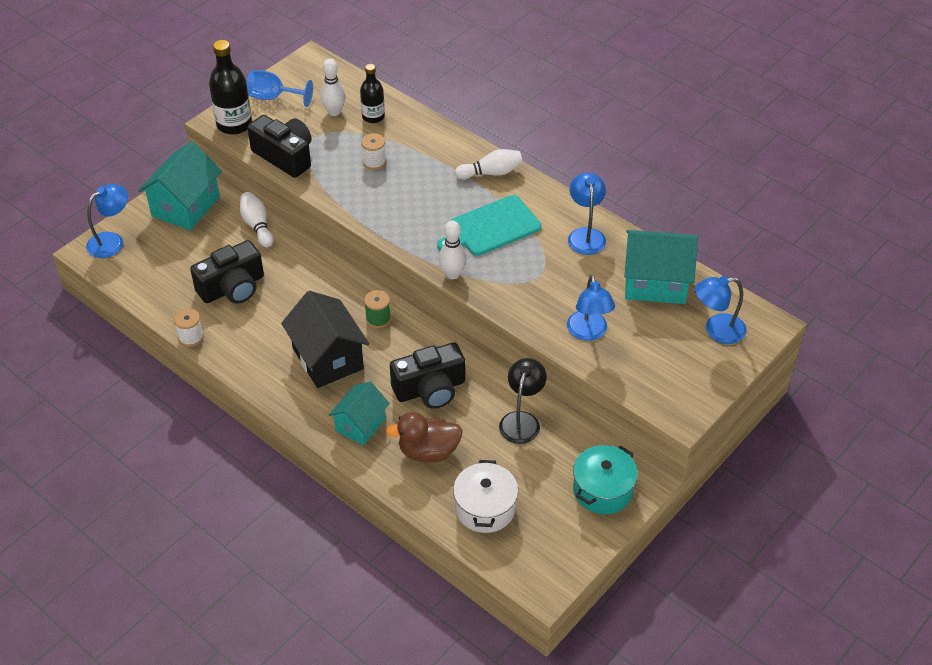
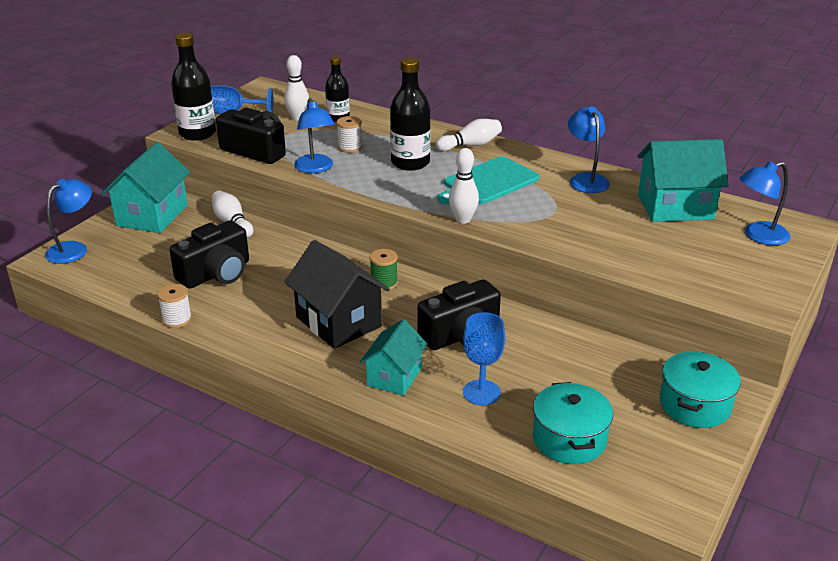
camera: 10 degrees left, 15 degrees down
brown duck [386,412,463,463] -> blue goblet [463,312,505,406]
white pot [453,460,518,533] -> turquoise pot [533,382,613,464]
black lamp [499,358,547,444] -> none
blue lamp [567,275,615,341] -> blue lamp moved to [294,98,335,173]
none -> black bottle [390,57,431,171]

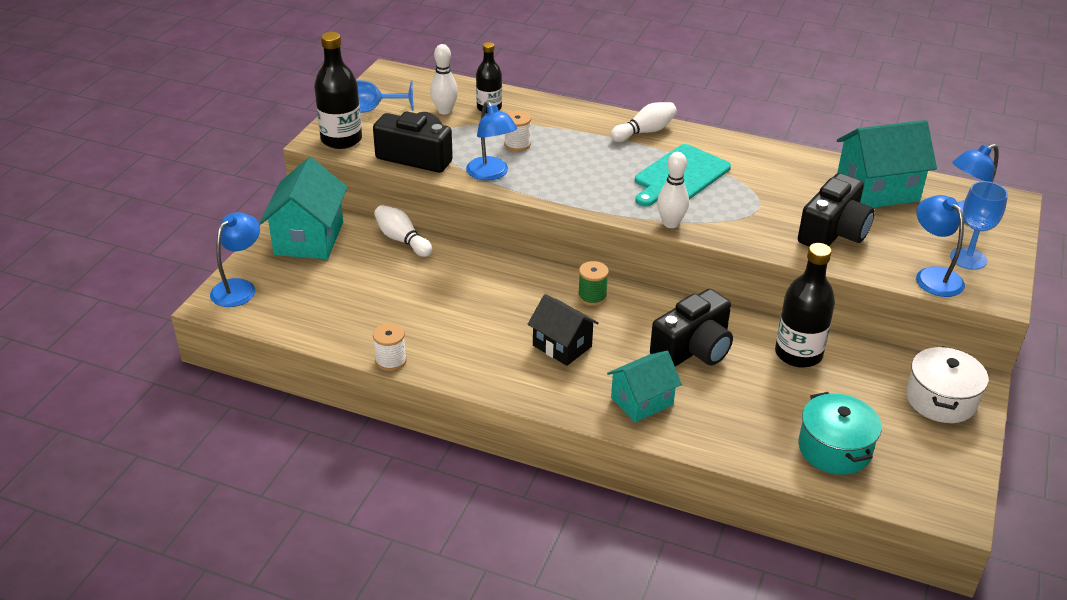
camera: 10 degrees left, 5 degrees up
black camera [169,221,249,289] -> black camera moved to [798,173,875,246]
black house [284,240,390,349] -> black house [528,294,599,366], size x0.64
turquoise house [360,319,428,396] -> turquoise house turned 45 degrees clockwise [607,351,682,422]
black bottle [390,57,431,171] -> black bottle moved to [775,243,835,368]
blue goblet [463,312,505,406] -> blue goblet moved to [950,181,1008,270]
blue lamp [568,106,610,193] -> blue lamp moved to [916,195,965,297]
turquoise pot [660,352,741,428] -> white pot [906,346,989,423]

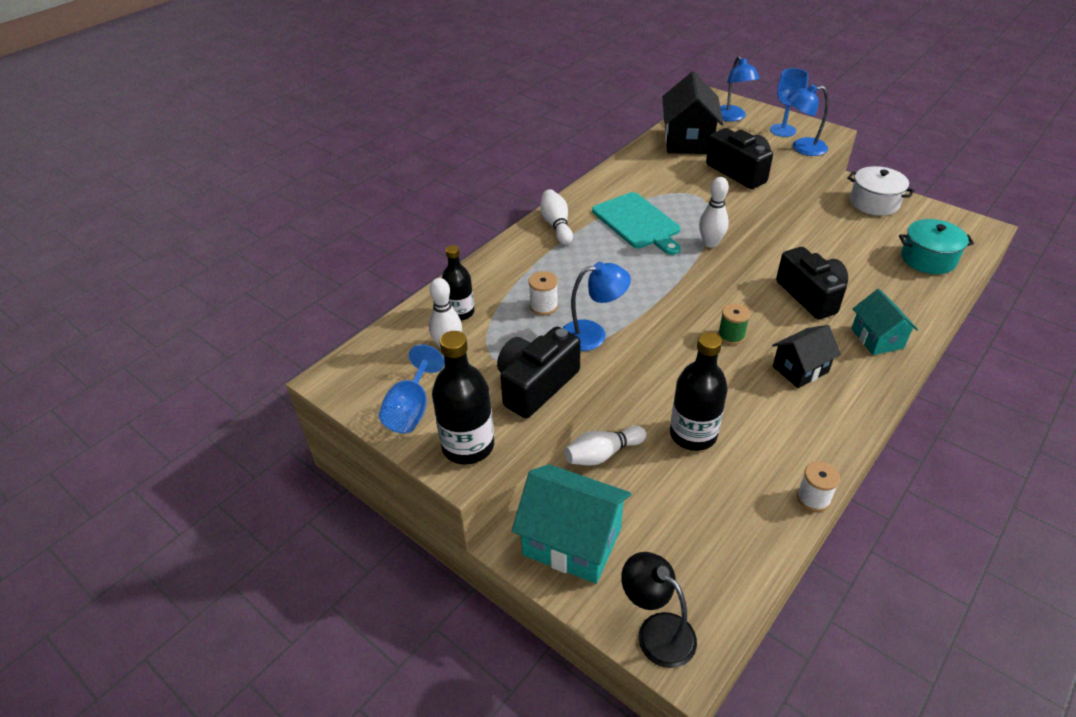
camera: 70 degrees left, 5 degrees up
blue lamp [210,212,260,307] -> black lamp [621,552,697,668]
black bottle [775,243,835,368] -> black bottle moved to [670,332,728,451]
turquoise house [837,120,937,208] -> black house [662,71,724,154]

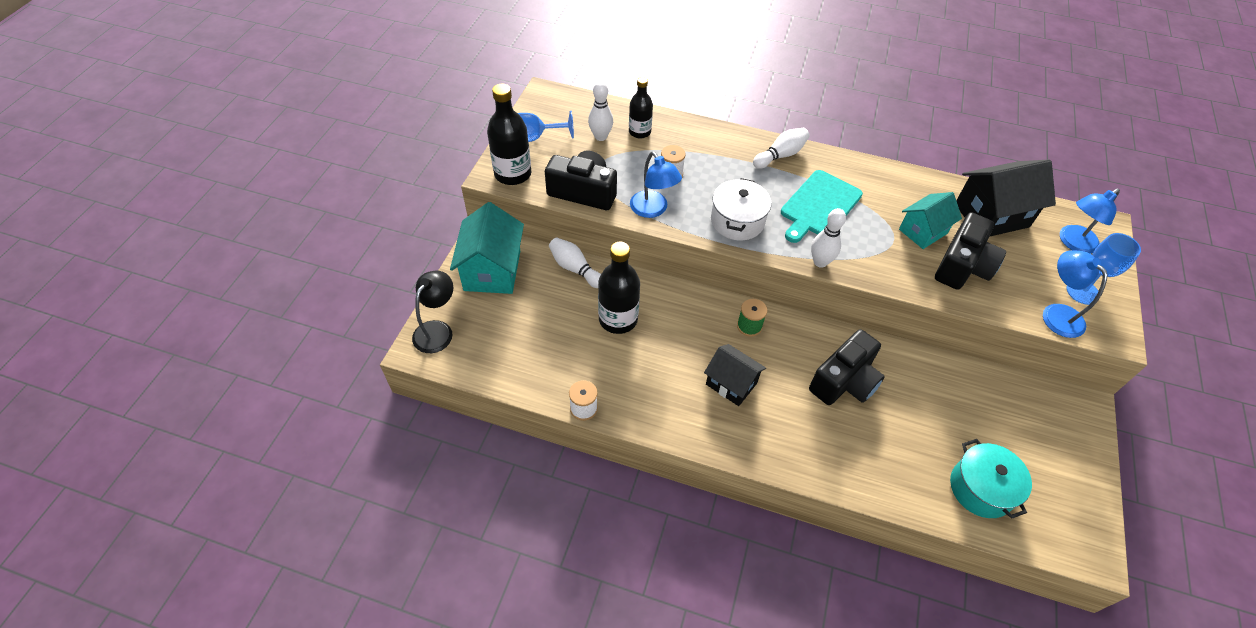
camera: 65 degrees right, 10 degrees up
white pot [847,166,915,216] -> white pot moved to [711,178,771,240]
turquoise house [851,289,918,355] -> turquoise house moved to [899,192,962,249]

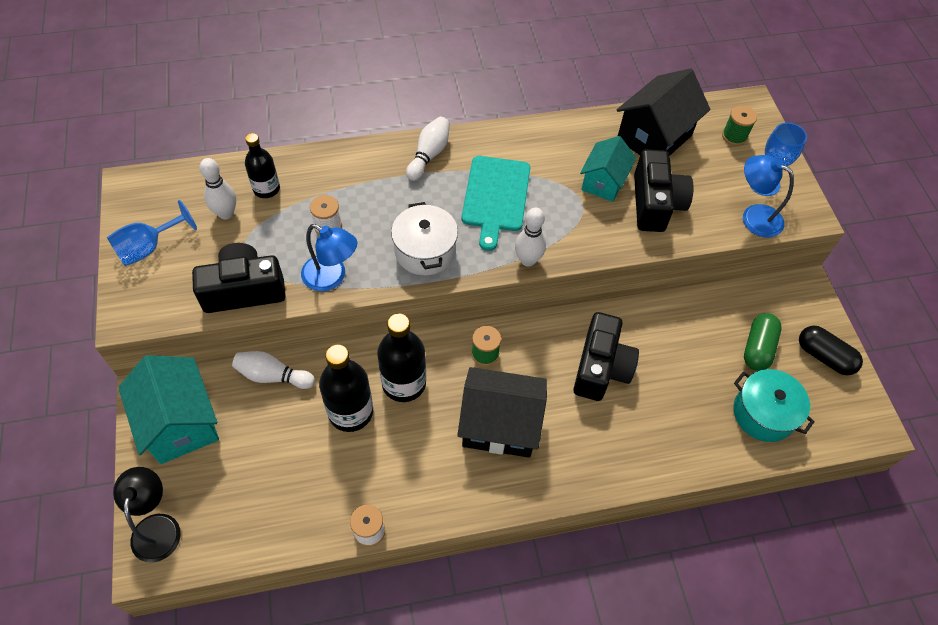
camera: 30 degrees left, 5 degrees up
black bottle [487,83,531,185] -> black bottle moved to [377,313,426,402]
black house [704,344,766,406] -> black house [457,367,547,458], size x1.56
blue lamp [1060,189,1120,253] -> green spool [722,106,757,146]
none -> green capsule [744,313,782,371]
none -> black capsule [799,326,863,375]

